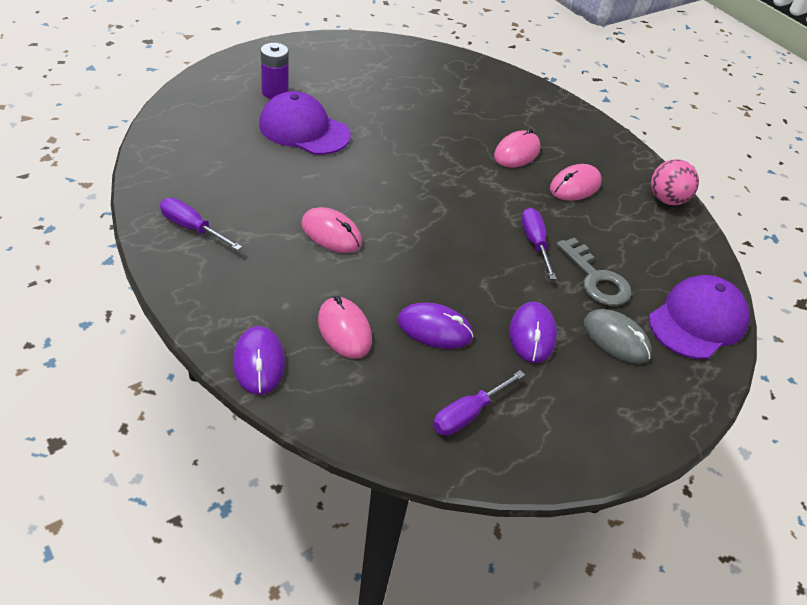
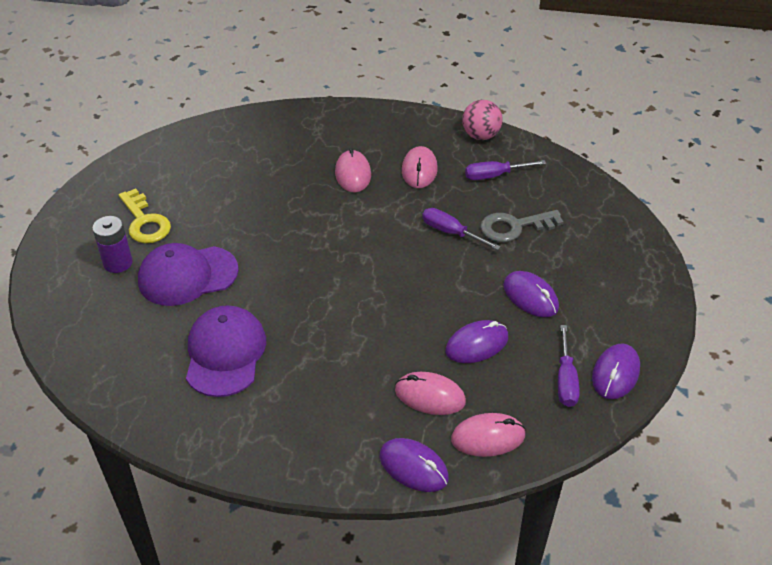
camera: 40 degrees left, 0 degrees up
purple screwdriver [160,198,242,250] -> purple screwdriver moved to [465,160,546,180]
pink mouse [301,207,362,253] -> pink mouse moved to [451,413,526,457]
grey key [556,238,631,306] -> grey key turned 150 degrees clockwise [480,210,564,242]
grey mouse [584,309,652,364] -> none
purple cap [649,275,750,359] -> purple cap moved to [186,305,266,397]
none -> yellow key [119,189,171,243]
none -> purple mouse [592,343,640,399]

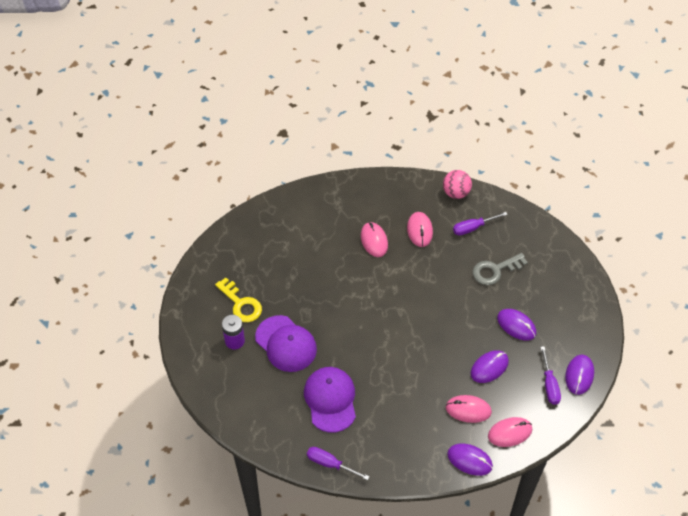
camera: 10 degrees left, 10 degrees up
purple cap [138,243,238,306] -> purple cap turned 105 degrees counterclockwise [255,315,317,372]
purple screwdriver [422,208,501,250] -> purple screwdriver moved to [307,447,369,480]

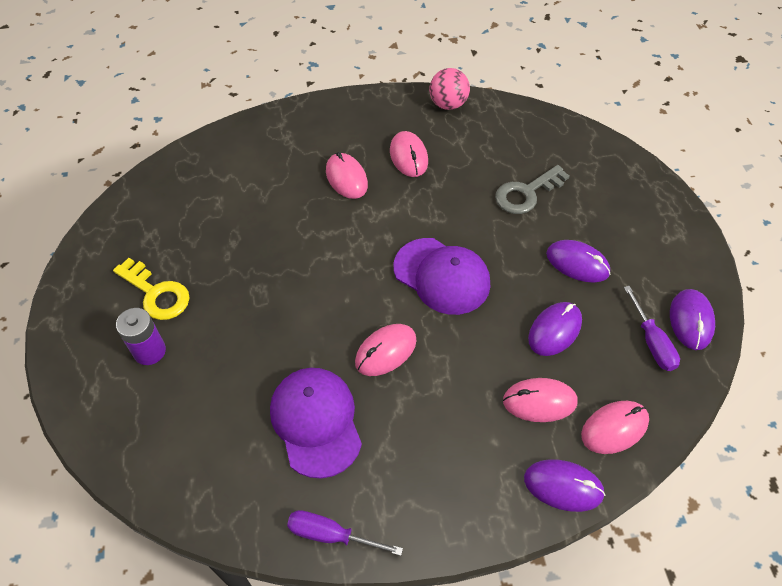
camera: 10 degrees left, 0 degrees up
purple cap [255,315,317,372] -> purple cap moved to [394,238,490,315]
purple screwdriver [453,212,508,235] -> none
none -> pink mouse [355,324,417,376]

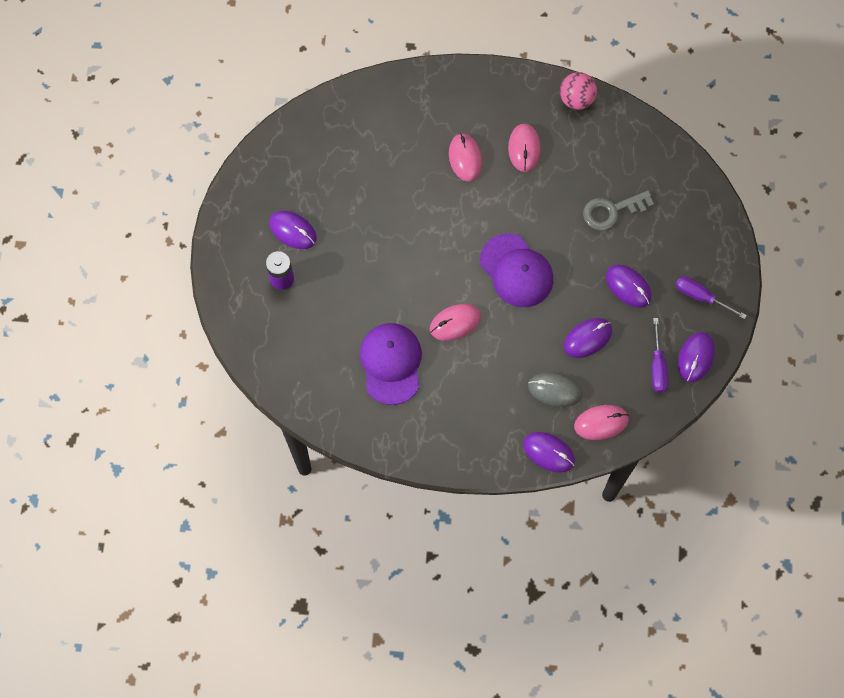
camera: 15 degrees right, 15 degrees up
yellow key [113,258,190,320] -> purple mouse [269,211,317,249]
purple screwdriver [287,510,403,556] -> purple screwdriver moved to [675,276,747,319]
pink mouse [503,378,578,422] -> grey mouse [528,372,583,407]

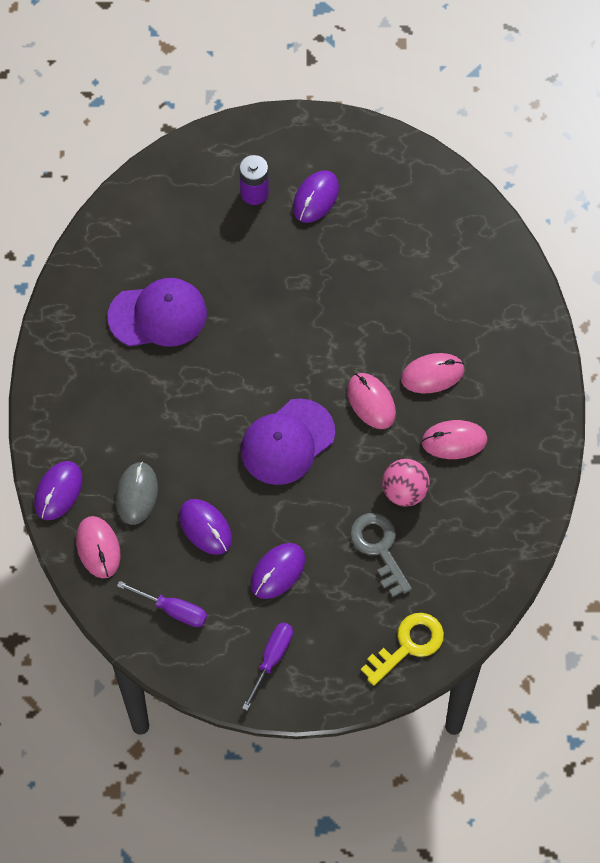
camera: 85 degrees right, 5 degrees down
pink mouse [430,304,481,341] -> pink mouse moved to [347,373,396,429]
pink ball [560,72,597,110] -> pink ball moved to [382,459,430,507]
purple screwdriver [652,318,668,393] -> purple screwdriver turned 150 degrees counterclockwise [117,581,207,627]
purple mouse [678,332,715,382] -> none
none -> yellow key [361,613,444,686]

